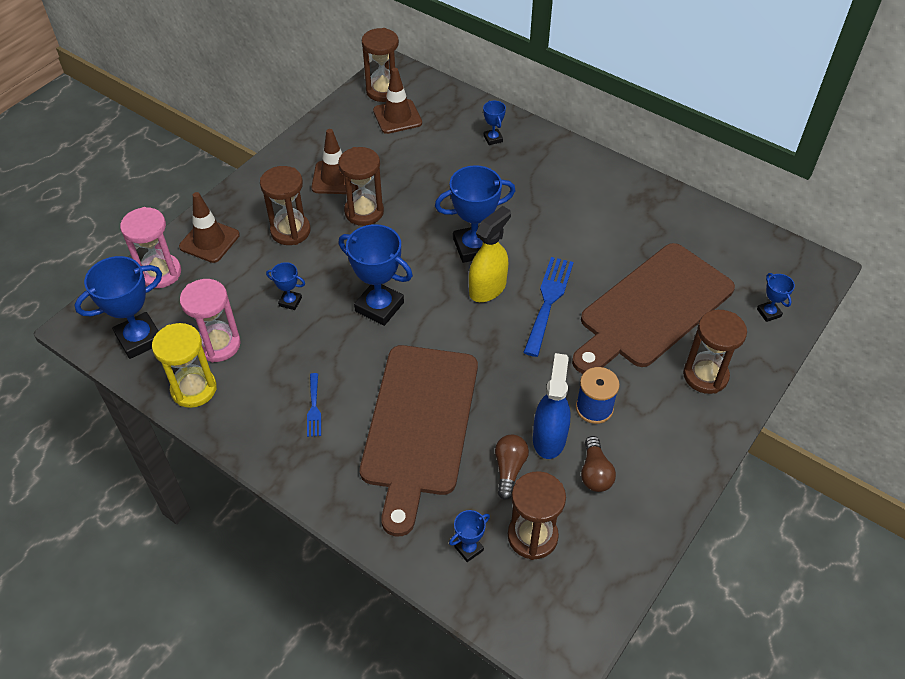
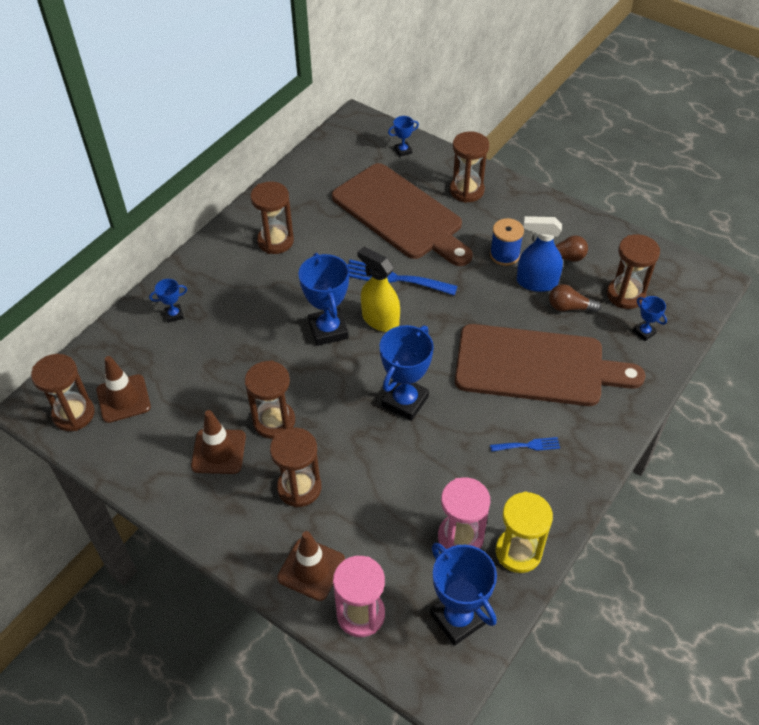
camera: 90 degrees left, 0 degrees up
blue trophy [266,262,305,310] -> none
none -> brown hourglass [250,182,294,254]

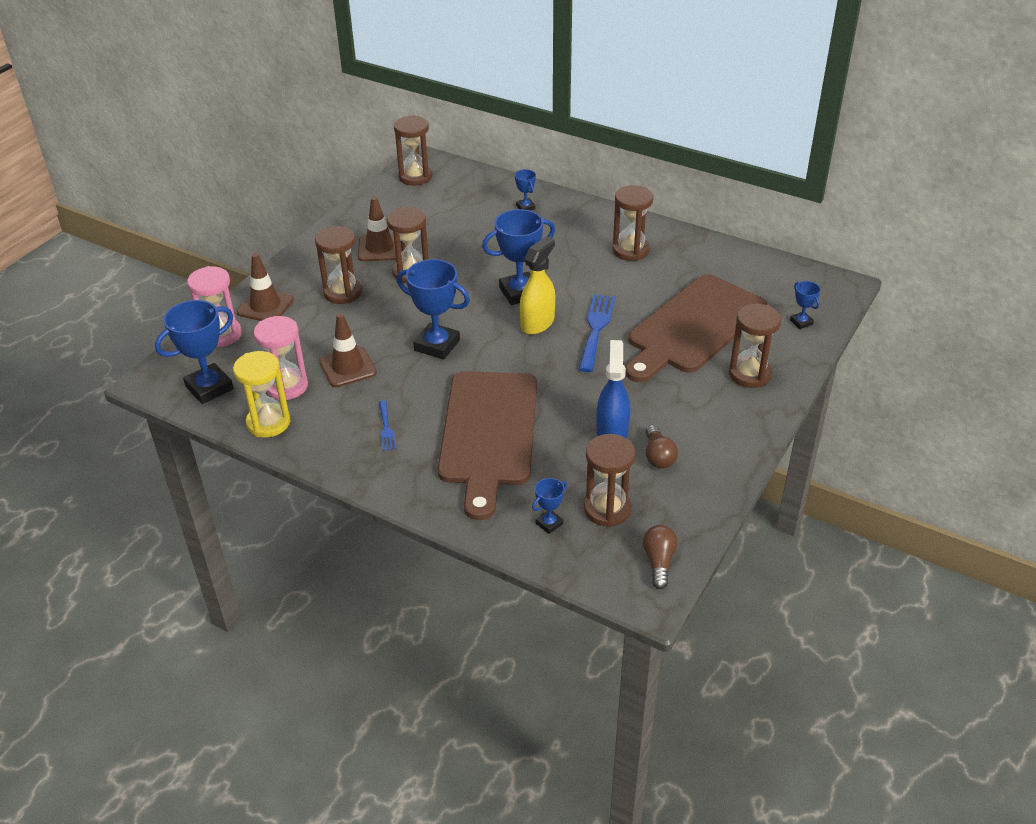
camera: 85 degrees right, 10 degrees down
brown traffic cone [96,356,151,423] -> brown traffic cone moved to [319,313,377,387]
blue spool [490,218,524,266] -> none
brown light bulb [549,284,601,313] -> brown light bulb moved to [643,525,678,589]

